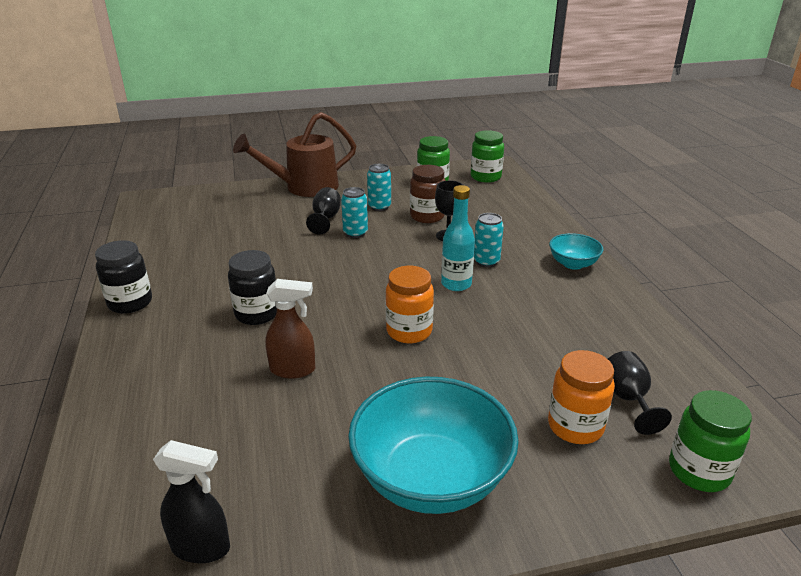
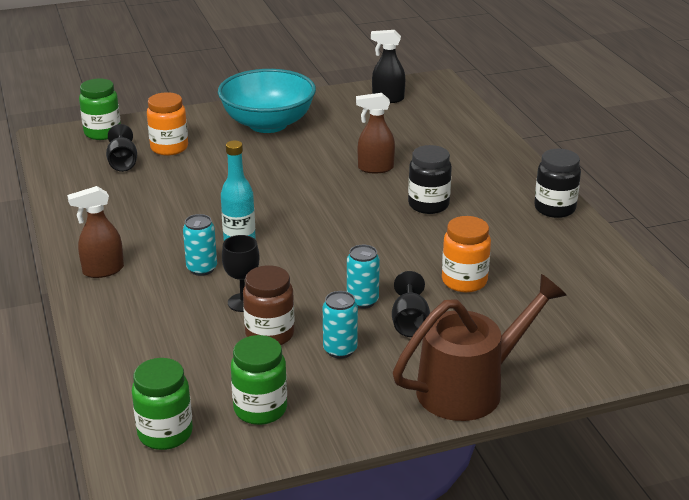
camera: 175 degrees right, 0 degrees up
orange jar [386,266,434,343] -> orange jar moved to [442,216,491,293]
turquoise bowl [549,233,603,270] -> brown spray bottle [67,186,124,278]

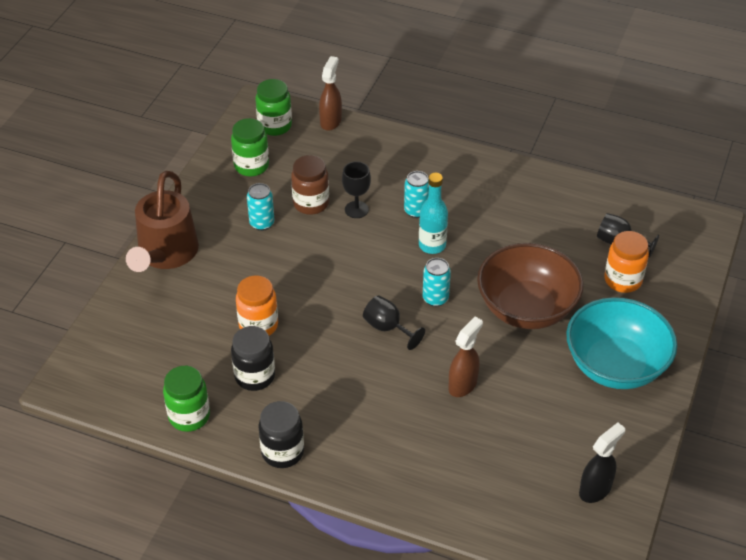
camera: 130 degrees right, 15 degrees up
brown spray bottle [67,186,124,278] -> brown spray bottle moved to [319,56,342,131]
green jar [79,79,121,140] -> green jar moved to [163,366,210,432]
turquoise can [347,245,380,309] -> turquoise can moved to [423,258,451,307]
black goblet [392,271,430,337] -> black goblet moved to [363,295,425,350]
black jar [408,145,452,214] -> black jar moved to [231,326,275,391]
none -> brown bowl [477,243,583,329]

